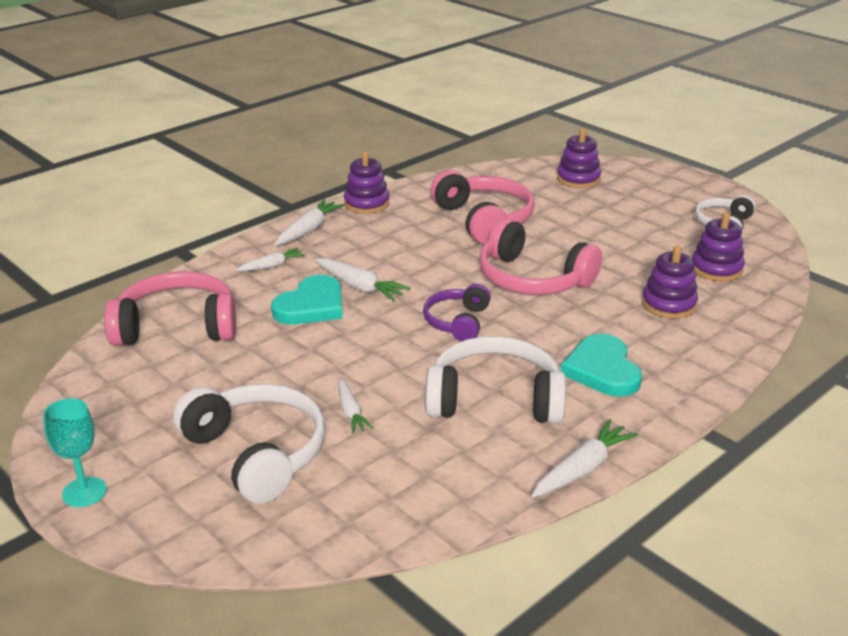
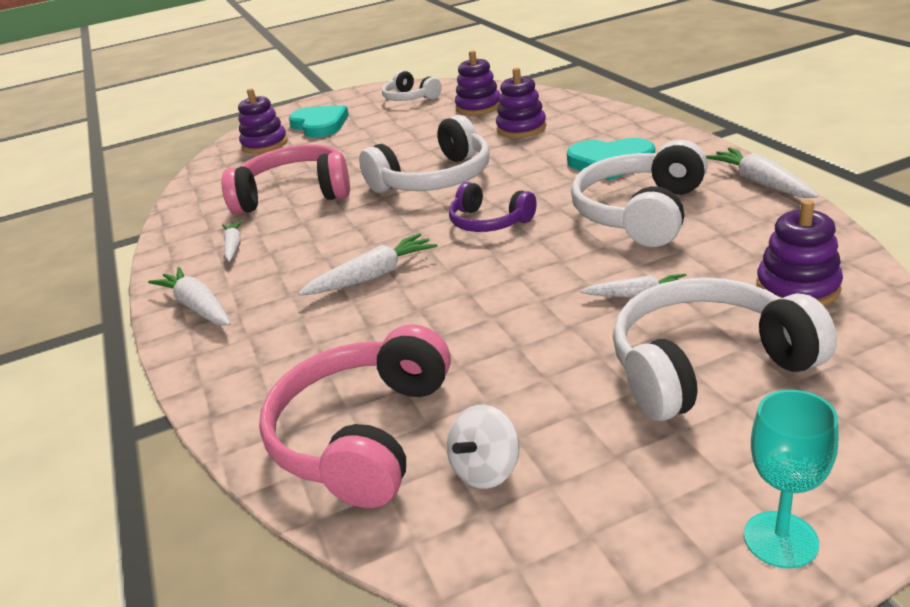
camera: 65 degrees left, 0 degrees up
white carrot [236,248,305,271] -> white carrot moved to [222,220,242,262]
turquoise heart [271,275,343,324] -> turquoise heart moved to [289,105,349,138]
purple stacking toy [344,151,389,214] -> purple stacking toy moved to [756,200,843,306]
pink headphones [479,219,602,295] -> white headphones [359,115,490,193]
none -> white spinning top [447,405,519,489]

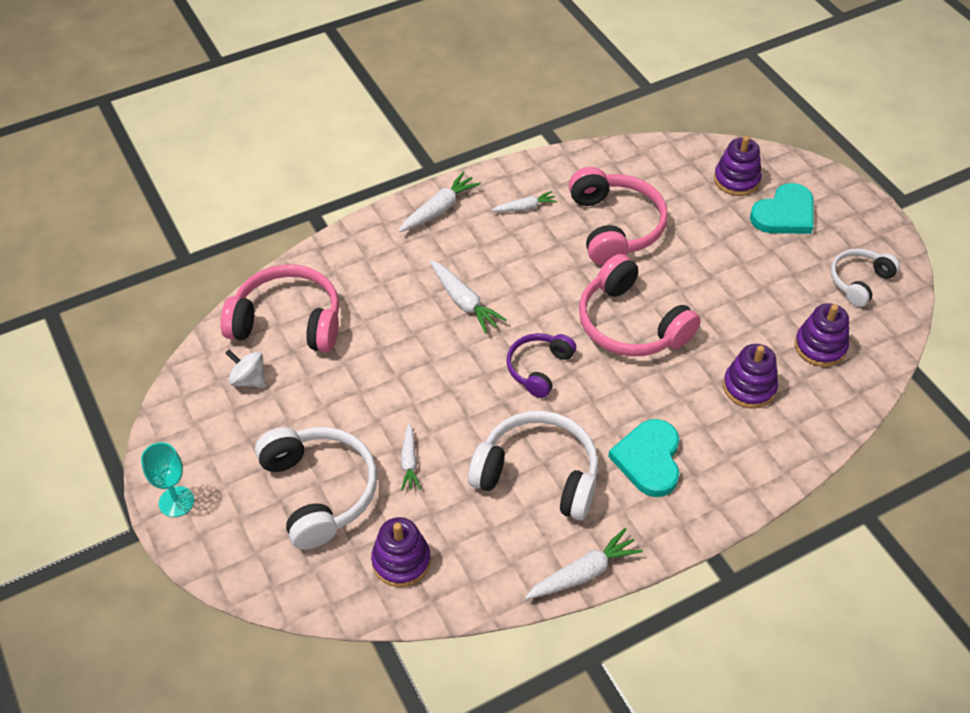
camera: 80 degrees right, 20 degrees up
white headphones [359,115,490,193] -> pink headphones [579,254,701,356]

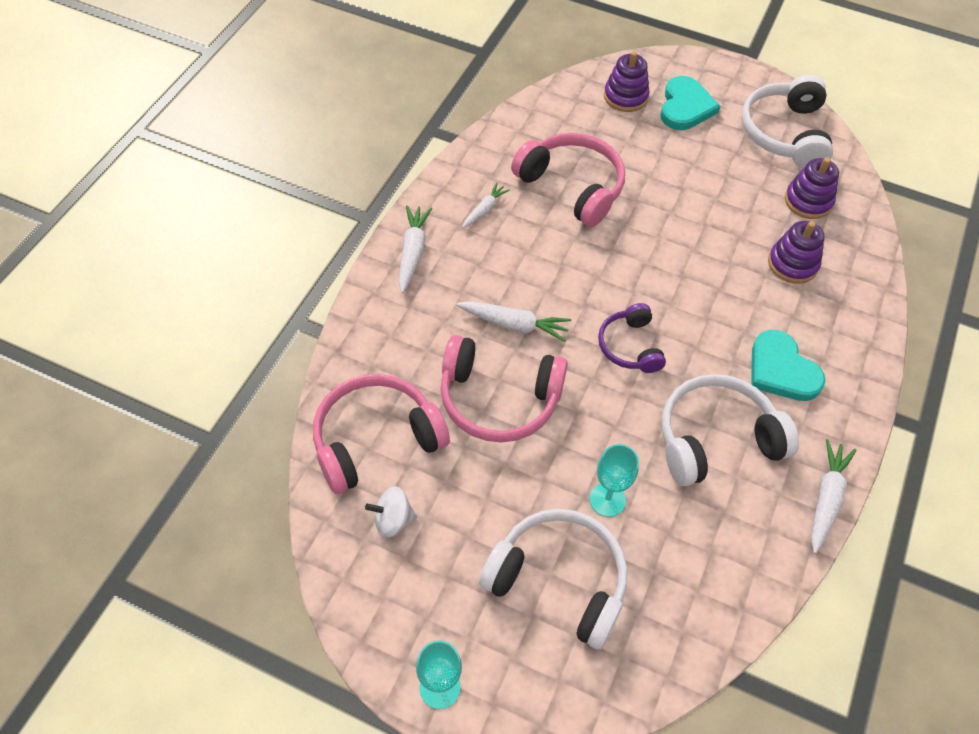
camera: 40 degrees left, 5 degrees up
purple stacking toy [371,517,431,587] -> none
white carrot [401,423,421,491] -> turquoise goblet [590,444,639,517]
pink headphones [579,254,701,356] -> pink headphones moved to [440,335,568,443]
white headphones [831,248,900,307] -> white headphones [741,75,833,168], size x1.67

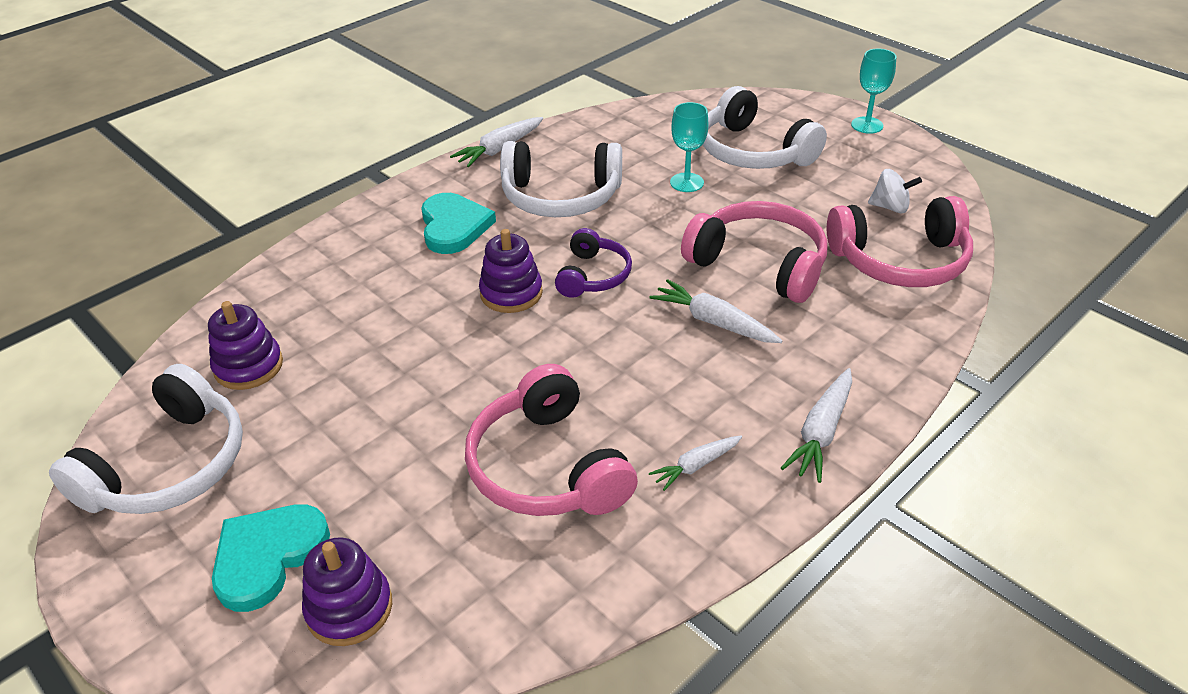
camera: 155 degrees left, 15 degrees down
purple stacking toy [768,221,825,284] -> purple stacking toy moved to [479,229,543,313]

